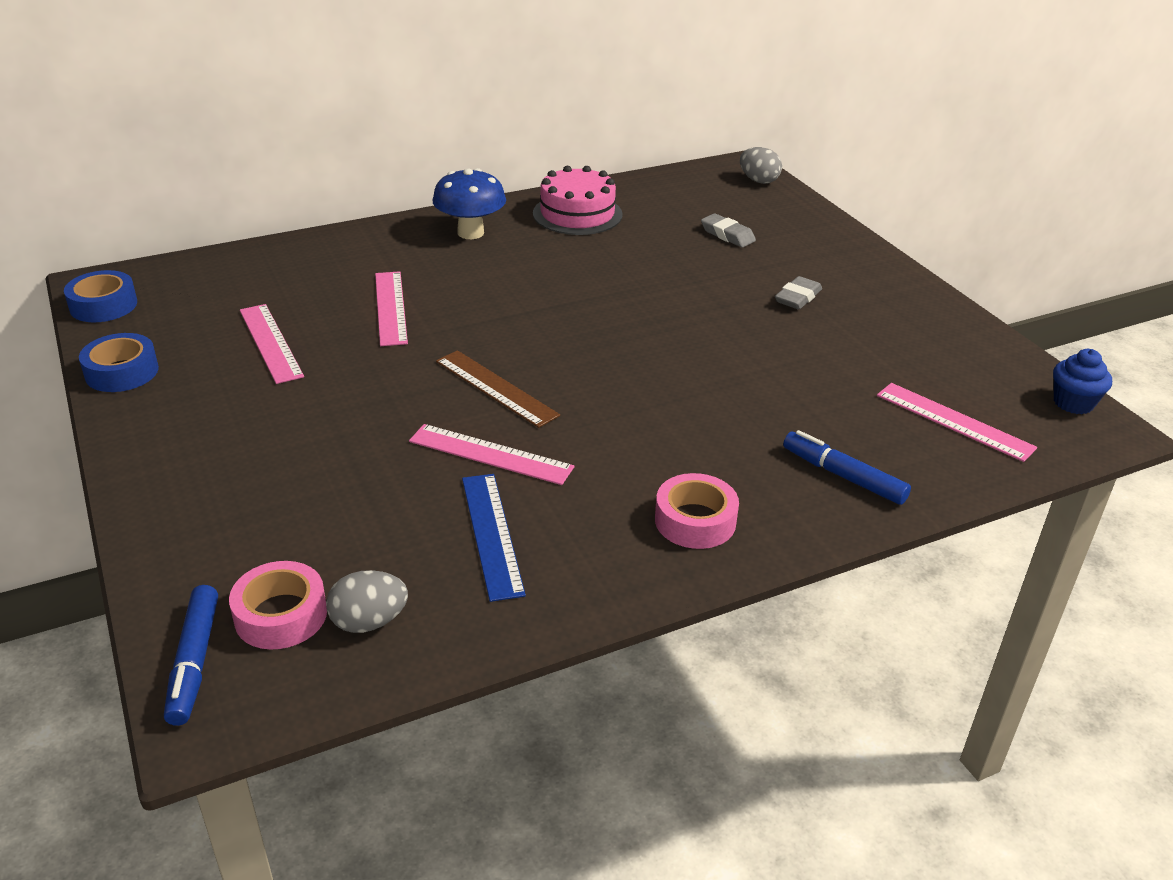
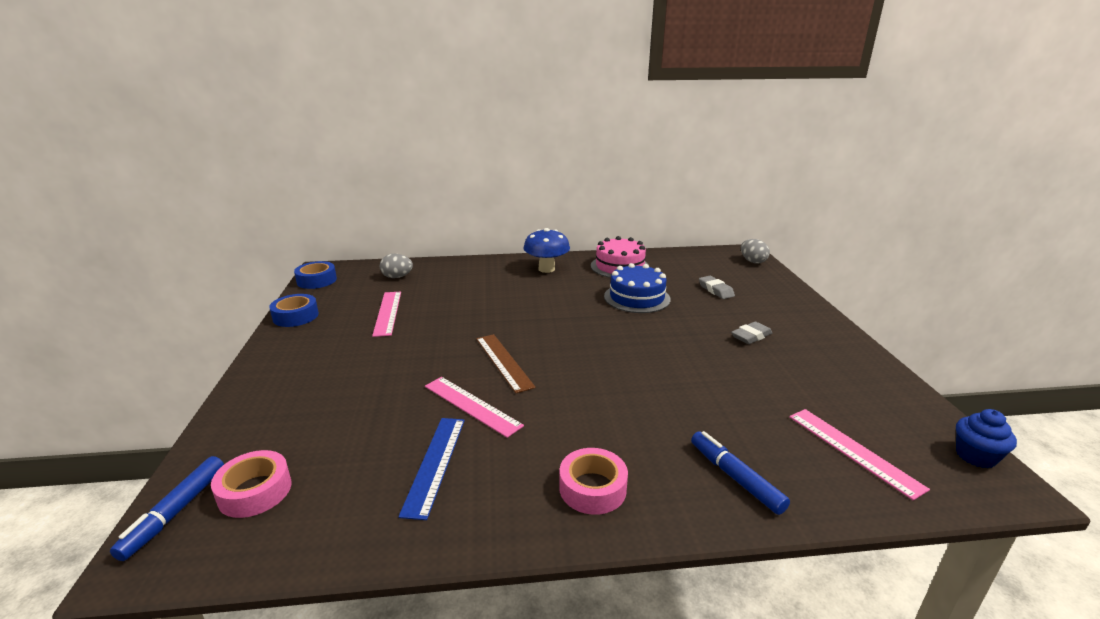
camera: 20 degrees right, 10 degrees down
grey egg [326,570,408,633] -> grey egg moved to [380,254,413,278]
pink ruler [375,271,408,346] -> none
none -> blue cake [604,263,670,313]

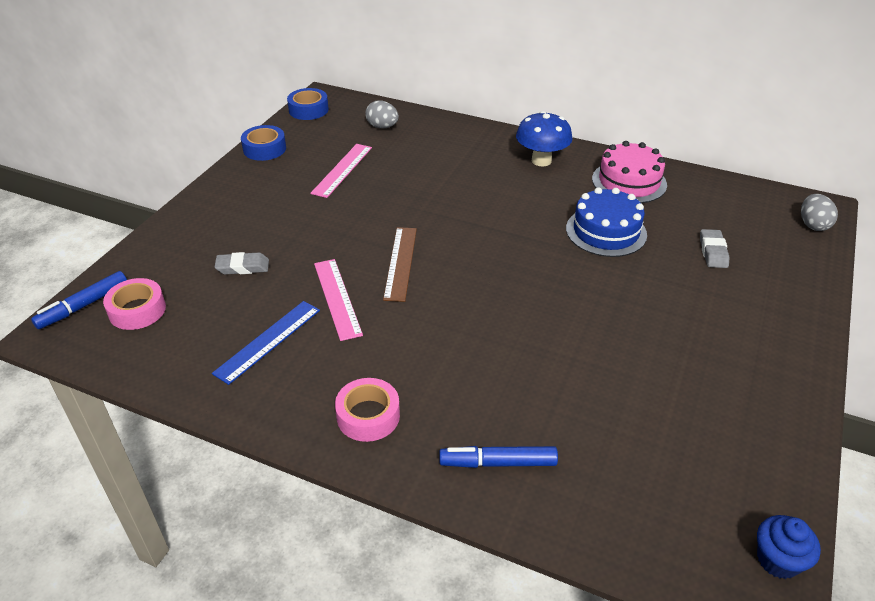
camera: 30 degrees right, 15 degrees up
blue marker [691,431,790,515] -> blue marker turned 90 degrees counterclockwise [439,446,558,468]
grey eraser [731,322,772,344] -> grey eraser moved to [215,252,269,275]
pink ruler [789,409,930,500] -> none

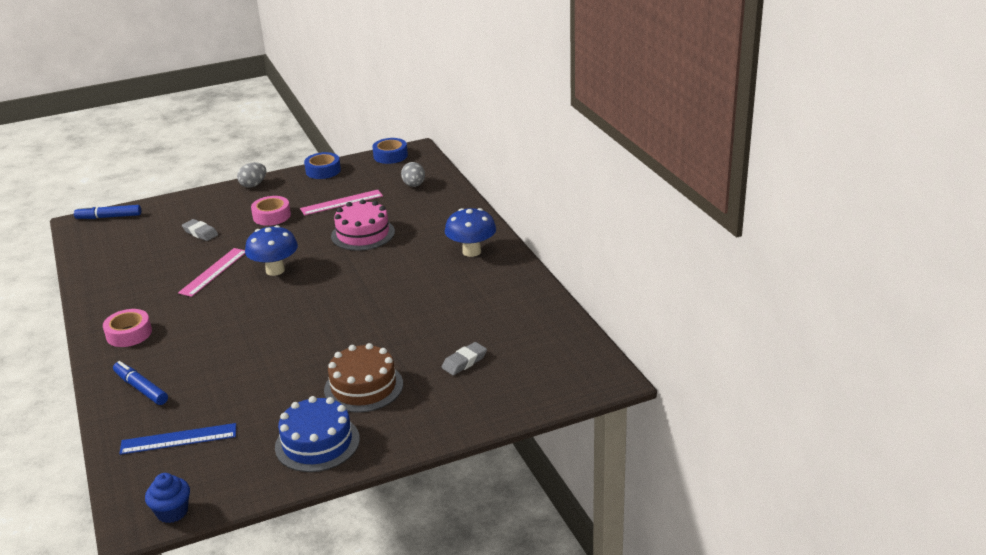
camera: 45 degrees right, 10 degrees down
pink tape [103,278,166,330] -> pink tape moved to [251,196,291,226]
blue ruler [212,301,320,385] -> blue ruler moved to [119,423,236,455]
brown ruler [383,227,417,302] -> blue mushroom [245,225,298,276]
blue cake [566,187,647,257] -> blue cake moved to [275,396,360,472]
pink cake [592,141,667,203] -> pink cake moved to [331,199,395,251]
grey egg [801,194,838,231] -> grey egg moved to [237,162,266,188]
none -> brown cake [324,343,403,413]

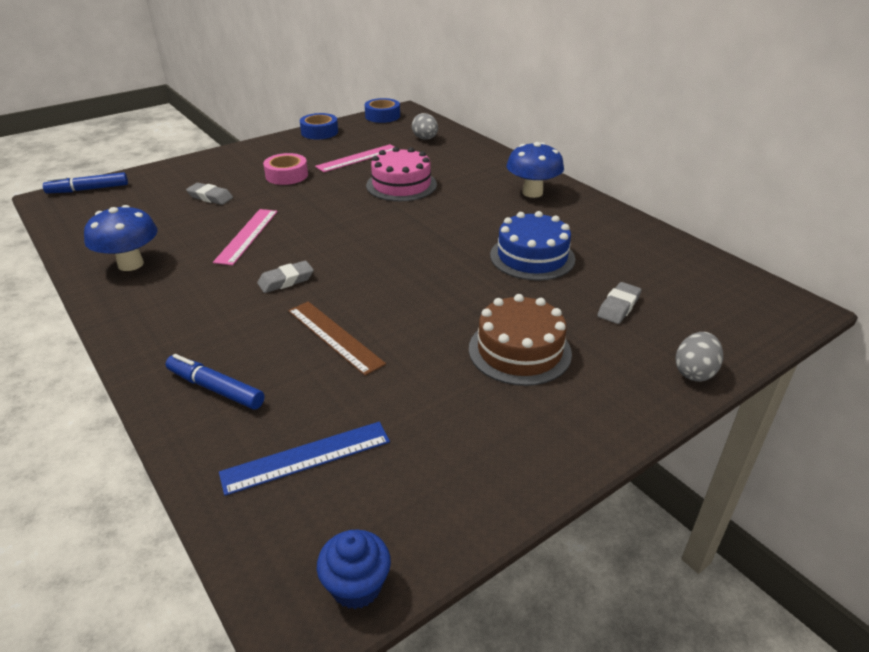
camera: 15 degrees left, 5 degrees up
pink tape [103,309,152,347] -> none
grey egg [237,162,266,188] -> grey egg moved to [676,332,723,381]
blue mushroom [245,225,298,276] -> blue mushroom moved to [84,205,158,271]
blue cake [275,396,360,472] -> blue cake moved to [490,211,575,281]
none -> grey eraser [257,261,314,293]
none -> brown ruler [288,301,386,376]

